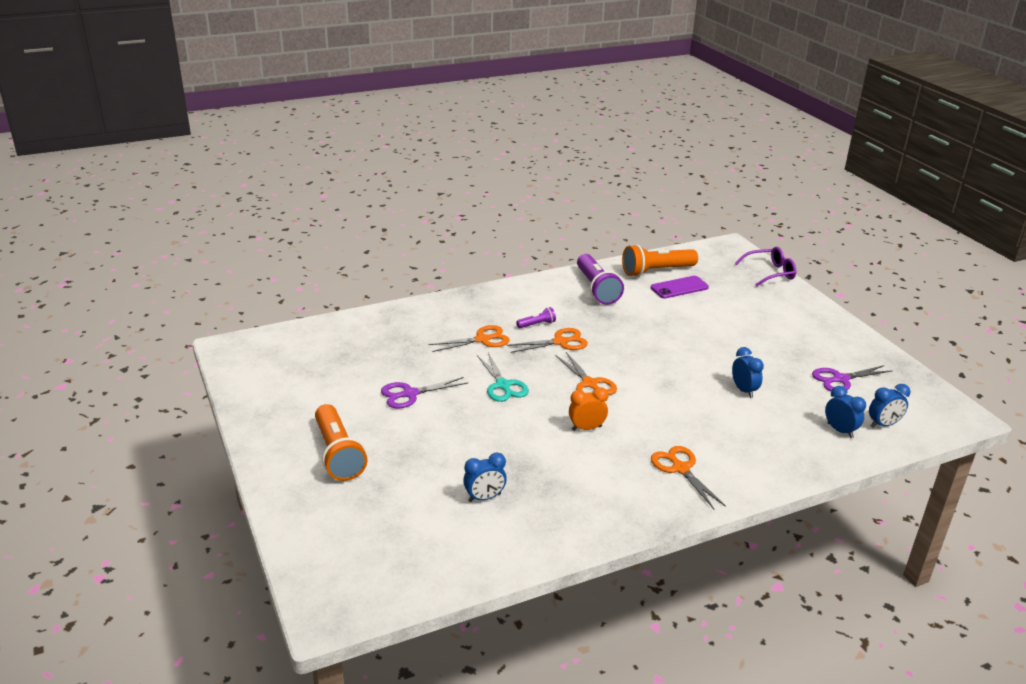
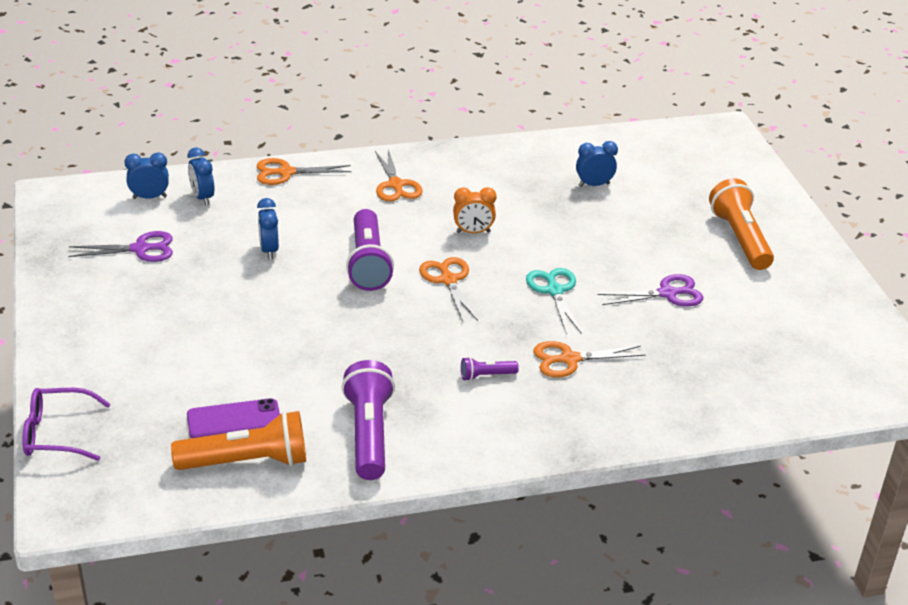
camera: 170 degrees left, 5 degrees up
orange scissors [507,328,588,353] -> orange scissors moved to [257,158,351,185]
none -> purple flashlight [346,209,394,291]

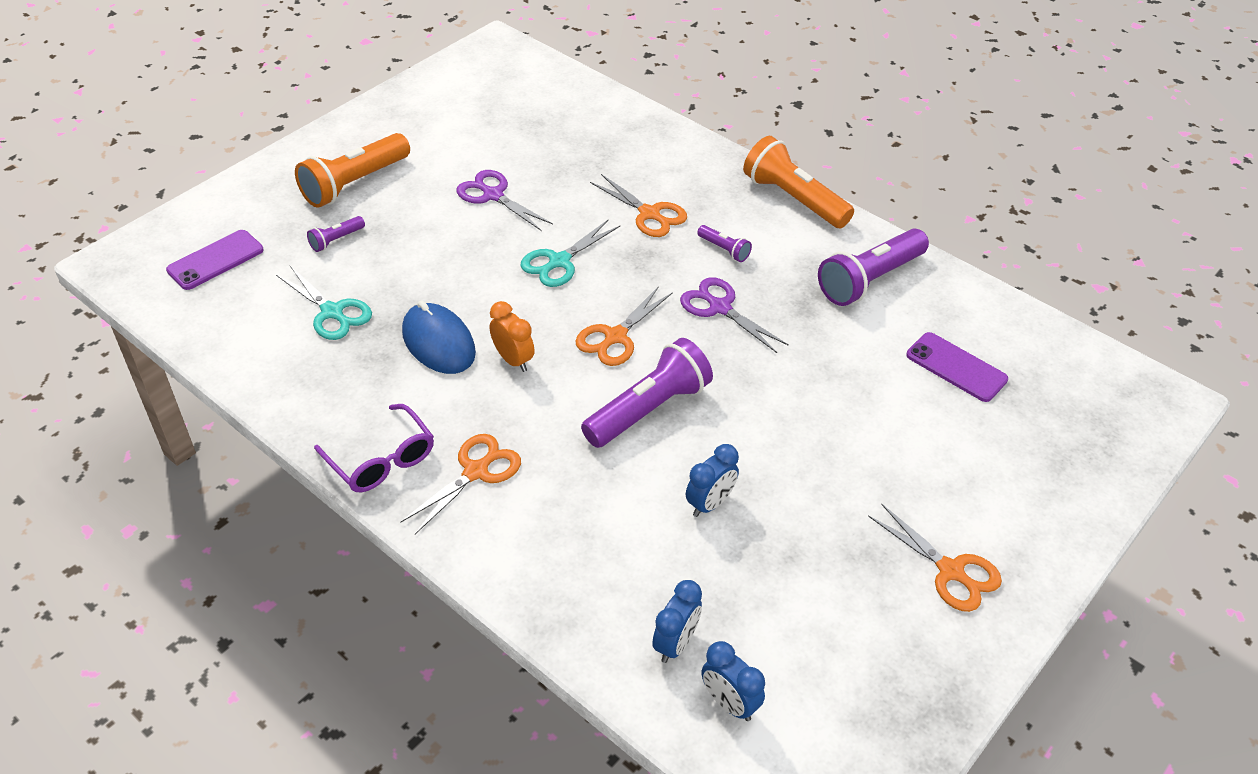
camera: 125 degrees left, 10 degrees up
purple glasses [22,388,110,461] -> purple glasses moved to [314,404,434,492]
purple scissors [68,231,173,262] -> purple scissors moved to [680,277,789,353]
orange flashlight [171,411,306,470] -> orange flashlight moved to [743,136,854,228]
orange scissors [257,158,351,185] -> orange scissors moved to [868,503,1002,612]
blue clock [576,141,618,187] -> turquoise scissors [276,266,372,340]
none -> purple phone [166,230,264,290]
none -> purple flashlight [307,216,365,252]
none -> blue mouse [402,301,476,374]

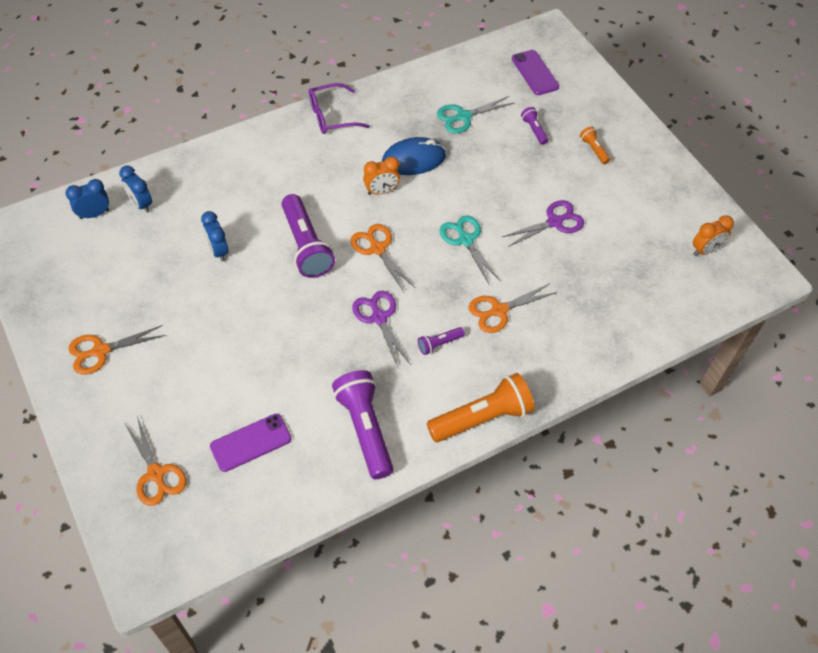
camera: 110 degrees right, 10 degrees up
orange flashlight [295,133,410,208] -> orange flashlight [580,126,610,164], size x0.47
orange scissors [400,434,521,534] -> orange scissors moved to [125,416,186,506]
purple scissors [680,277,789,353] -> purple scissors turned 90 degrees counterclockwise [352,291,411,368]
none -> orange clock [693,215,734,256]

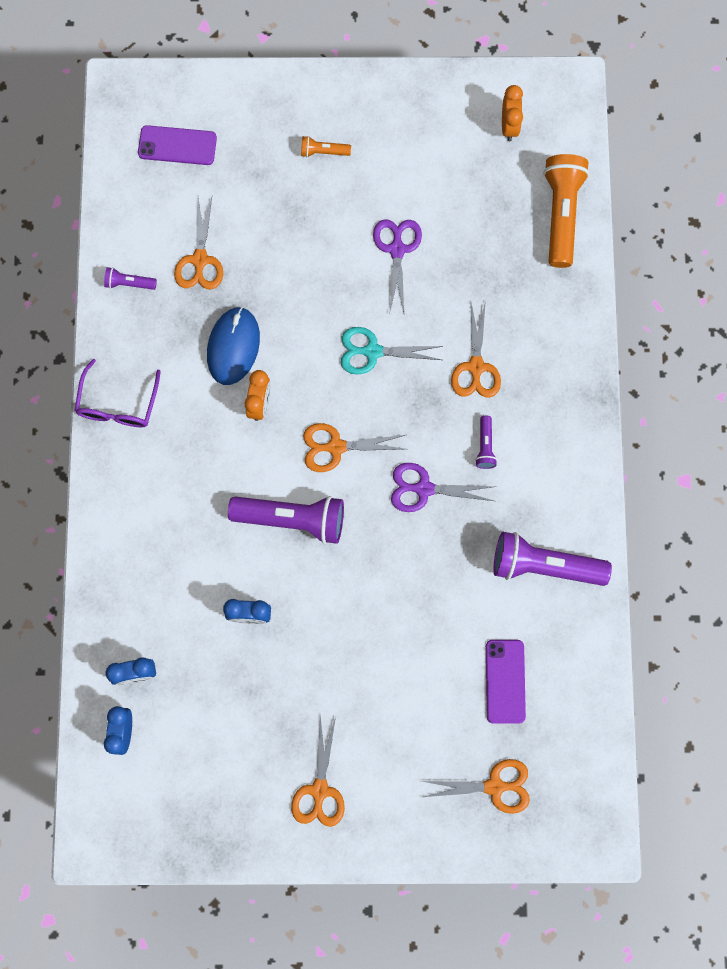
camera: 60 degrees left, 20 degrees up
orange flashlight [427,373,534,442] -> orange flashlight moved to [543,154,590,268]
turquoise scissors [437,96,514,133] -> orange scissors [174,197,223,289]
purple flashlight [521,107,548,145] -> purple flashlight moved to [104,267,157,290]

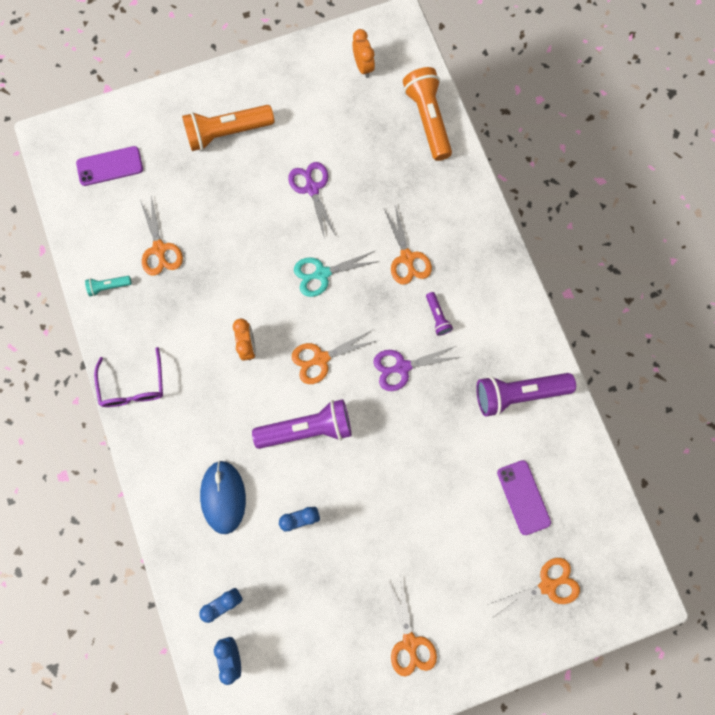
camera: 20 degrees left, 0 degrees up
purple flashlight [104,267,157,290] -> turquoise flashlight [85,276,132,296]
blue mouse [207,307,260,385] -> blue mouse moved to [200,460,246,534]
orange flashlight [301,136,351,157] -> orange flashlight [182,105,275,151], size x2.14

